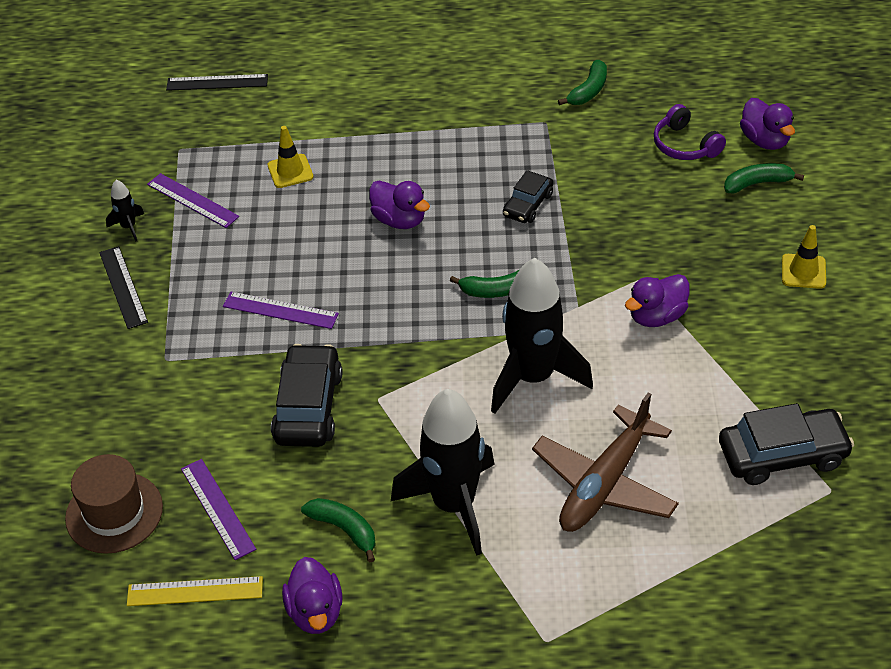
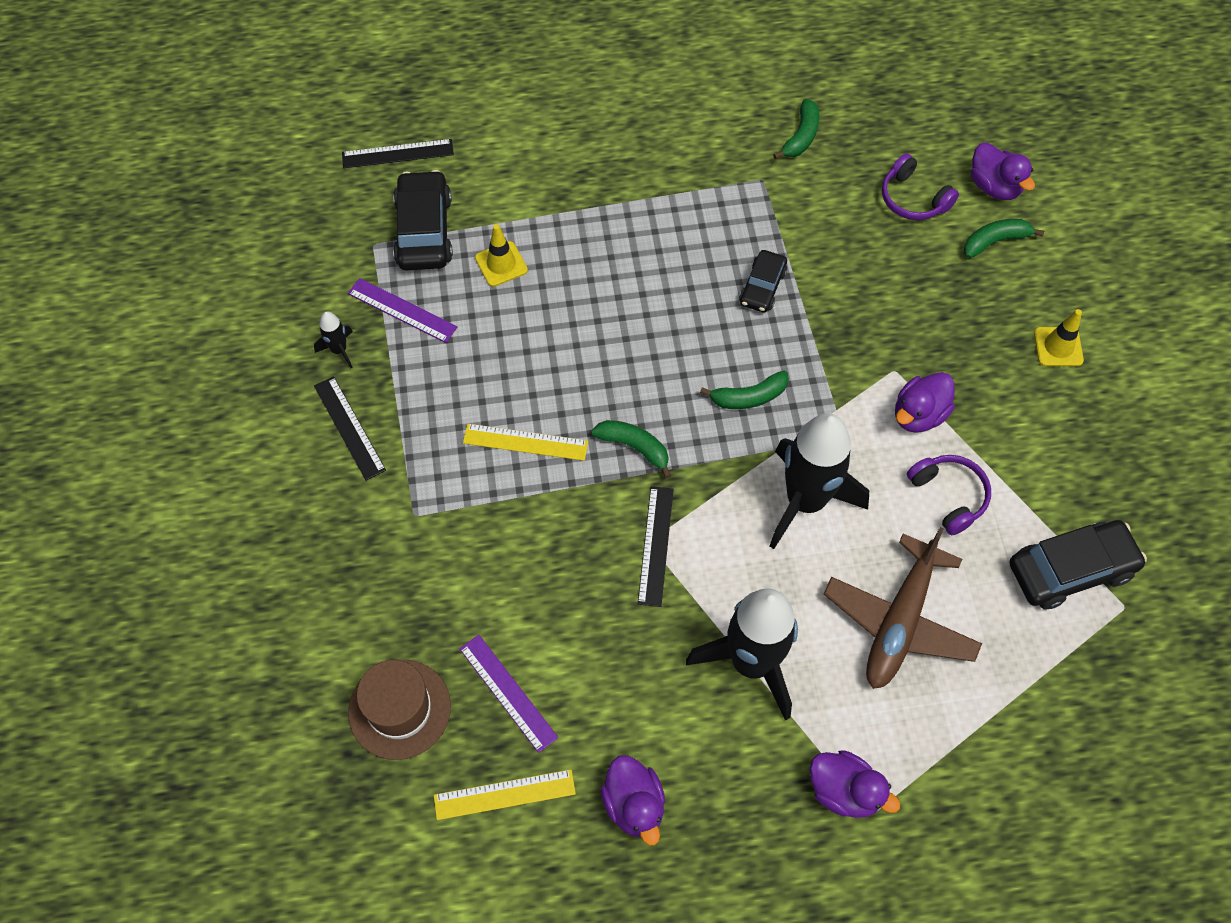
camera: 10 degrees left, 15 degrees up
purple ruler [223,292,339,329] -> yellow ruler [463,424,588,461]
black car [271,344,343,447] -> black car moved to [393,170,453,270]
green banana [301,498,376,562] -> green banana moved to [592,420,671,479]
purple duck [369,181,430,229] -> purple duck moved to [810,750,901,818]
none -> black ruler [638,486,674,607]
none -> purple headphones [907,455,991,535]

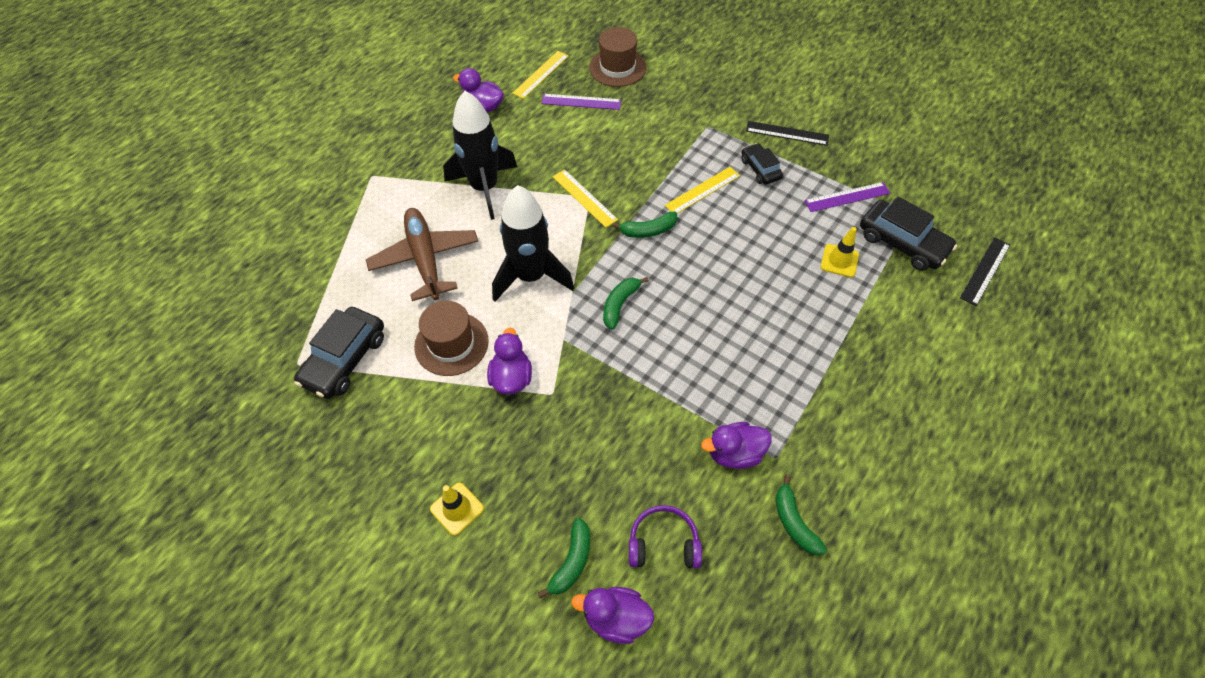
camera: 135 degrees right, 5 degrees down
black rocket [314,312,353,368] -> none
black ruler [638,486,674,607] -> yellow ruler [553,169,618,228]
black car [739,250,787,313] -> black car moved to [741,143,783,185]
purple duck [810,750,901,818] -> purple duck moved to [701,422,772,469]
purple headphones [907,455,991,535] -> brown hat [414,301,489,376]

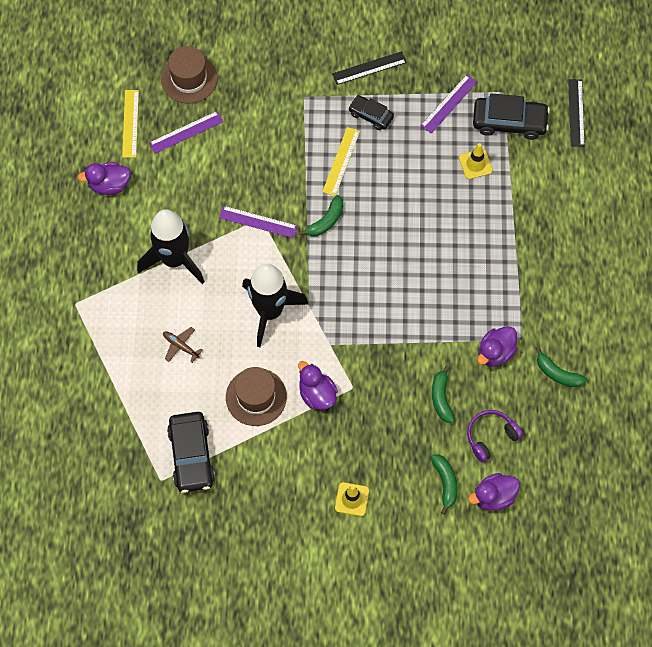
camera: 35 degrees left, 10 degrees up
brown plane [366,208,478,301] -> brown plane [163,327,203,363], size x0.44
yellow ruler [553,169,618,228] -> purple ruler [219,206,297,238]
green banana [603,277,649,330] -> green banana moved to [432,365,455,423]

